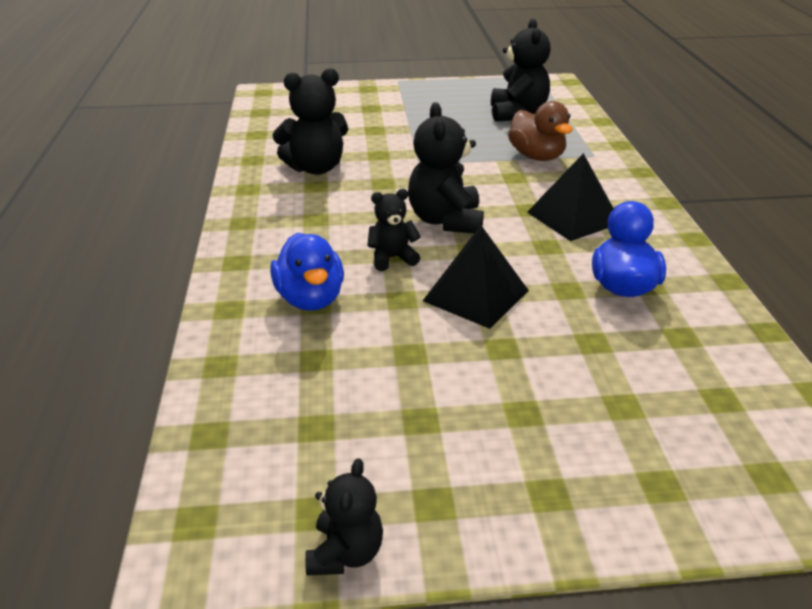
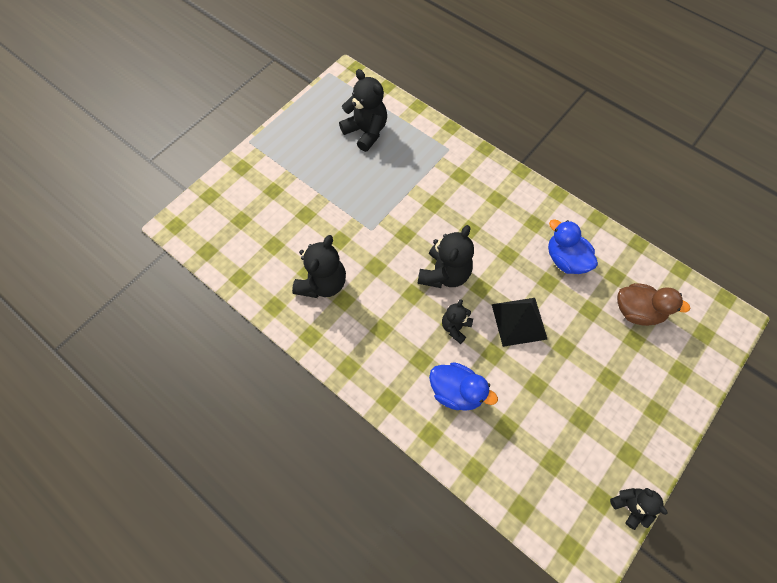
camera: 45 degrees left, 30 degrees up
black teddy bear [408,102,484,234] -> black teddy bear turned 105 degrees counterclockwise [417,225,474,288]
brown duck [508,101,573,161] -> brown duck moved to [617,283,691,326]
black pyramid [527,153,614,241] -> none

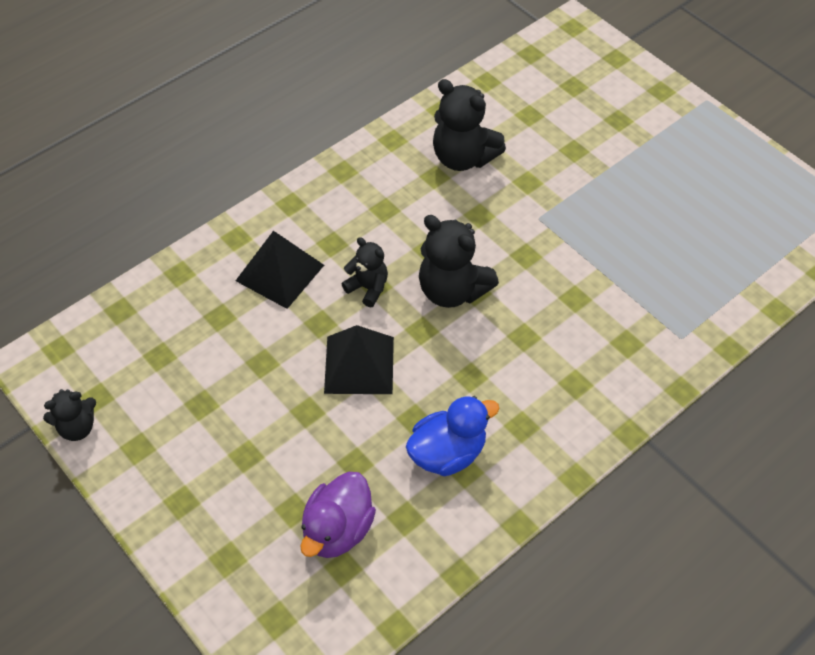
camera: 100 degrees right, 10 degrees down
black teddy bear [339,69,387,152] -> none
blue duck [429,362,498,411] -> black pyramid [236,231,324,309]
brown duck [617,283,691,326] -> purple duck [300,472,376,558]

